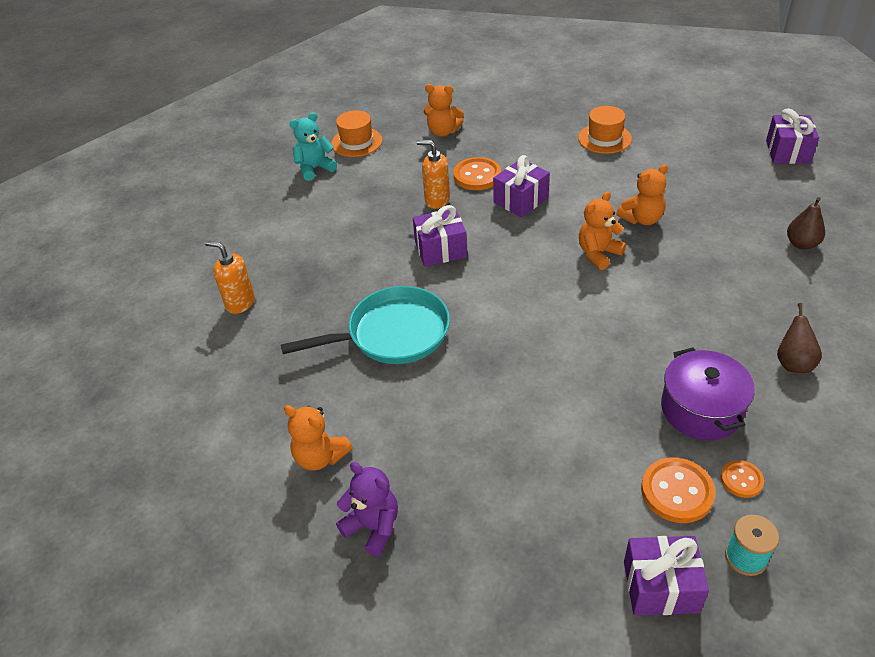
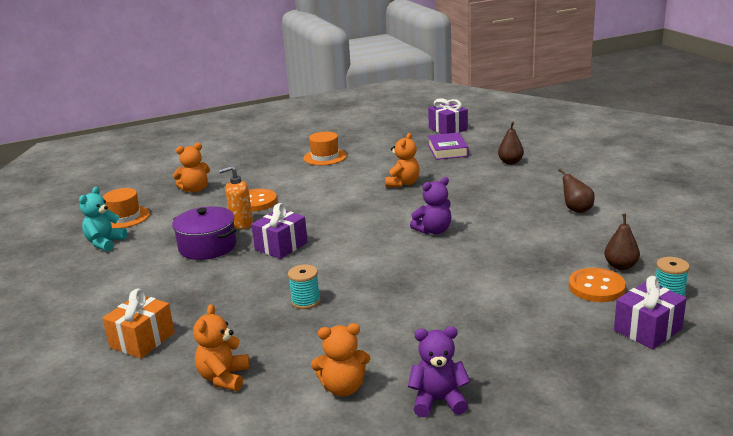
camera: 40 degrees left, 20 degrees down
orange soap dispenser [205,241,255,314] -> orange gift [102,288,175,358]
turquoise pan [281,286,450,364] -> turquoise spool [288,265,320,309]
purple gift [493,155,550,217] -> none
orange teddy bear [579,191,626,270] -> orange teddy bear moved to [193,304,250,391]
purple pot [661,348,755,440] -> purple pot moved to [172,206,237,260]
orange button [721,460,764,498] -> brown pear [604,214,640,270]
none -> purple teddy bear [410,177,451,234]
none -> purple book [428,132,469,160]

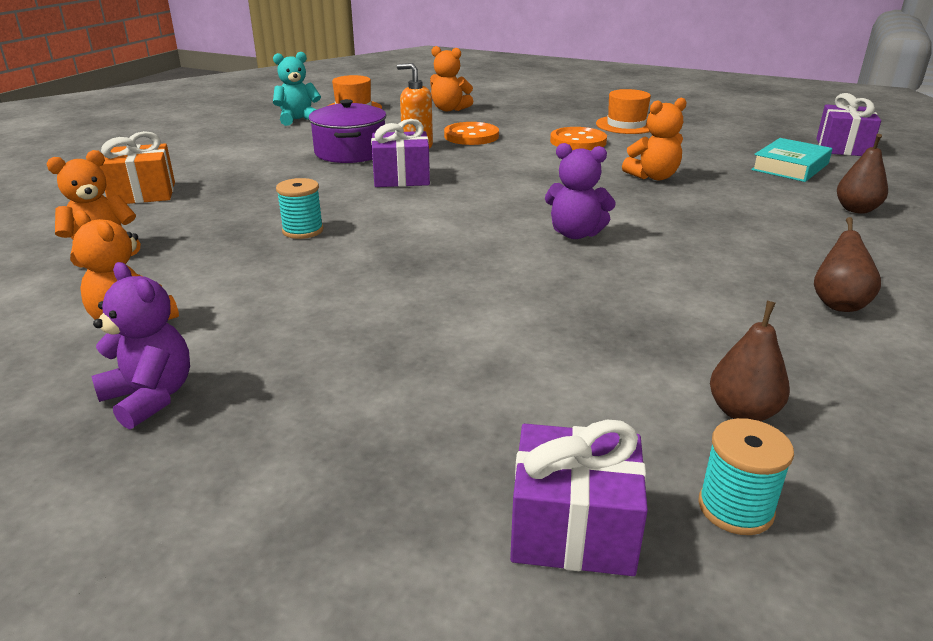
camera: 45 degrees right, 5 degrees up
purple book [428,132,469,160] -> turquoise book [751,138,832,182]
orange button [569,268,626,302] -> orange button moved to [550,127,607,150]

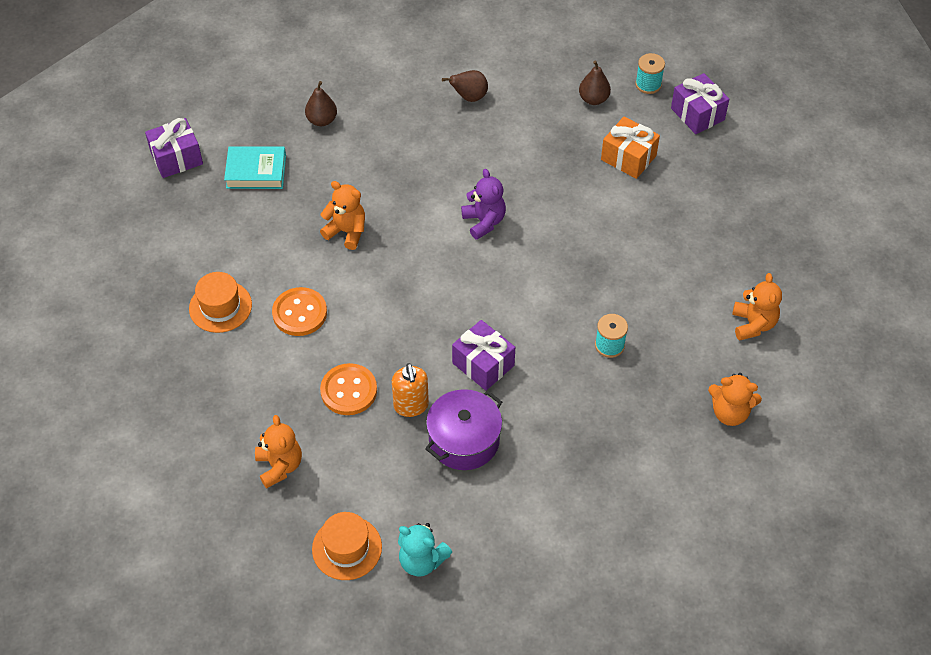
camera: 130 degrees left, 25 degrees up
purple teddy bear [91,262,190,429] -> none
orange gift [99,131,175,204] -> orange gift moved to [601,116,660,179]

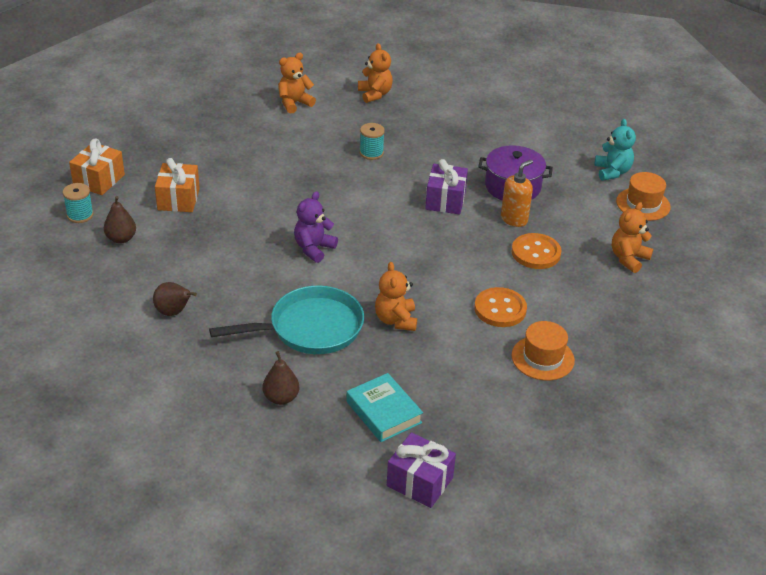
camera: 125 degrees left, 15 degrees down
purple gift [671,73,729,134] -> orange gift [69,138,125,195]
none -> turquoise pan [209,286,364,354]

